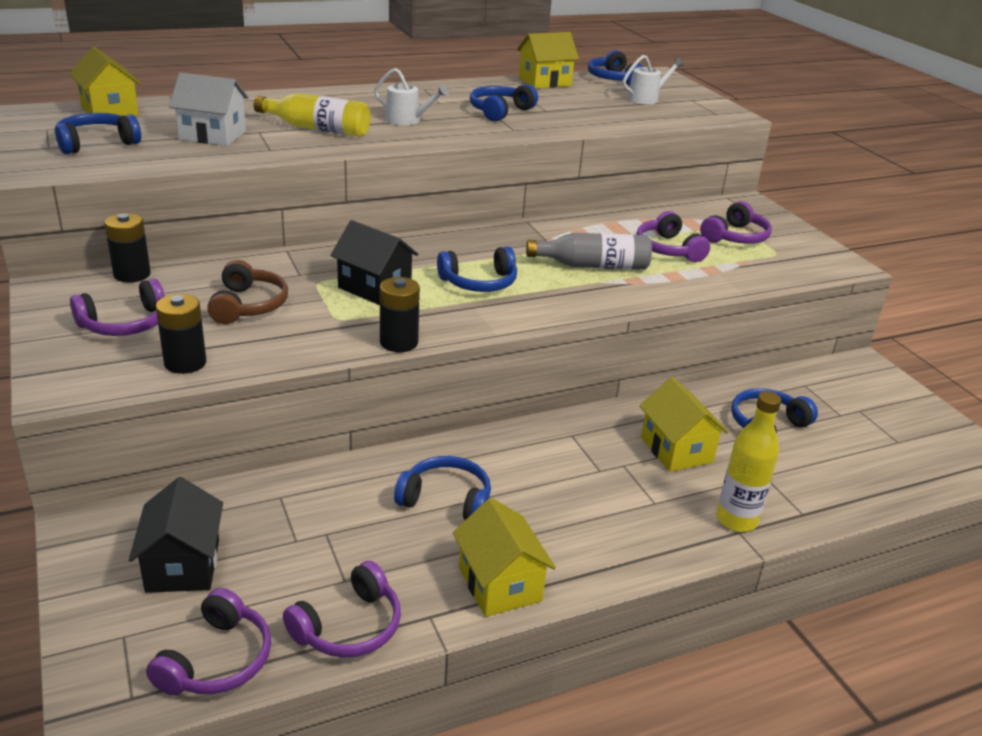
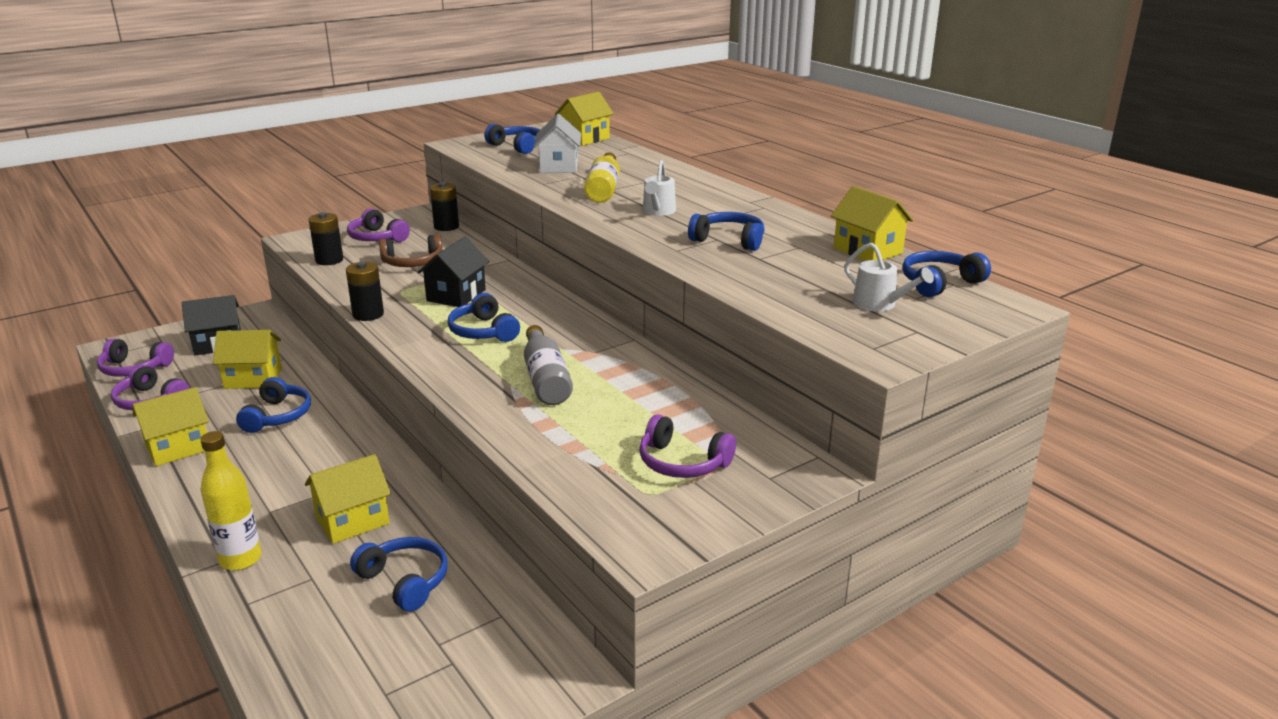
camera: 80 degrees right, 5 degrees down
purple headphones [637,211,710,262] -> none
none -> yellow house [213,330,282,389]

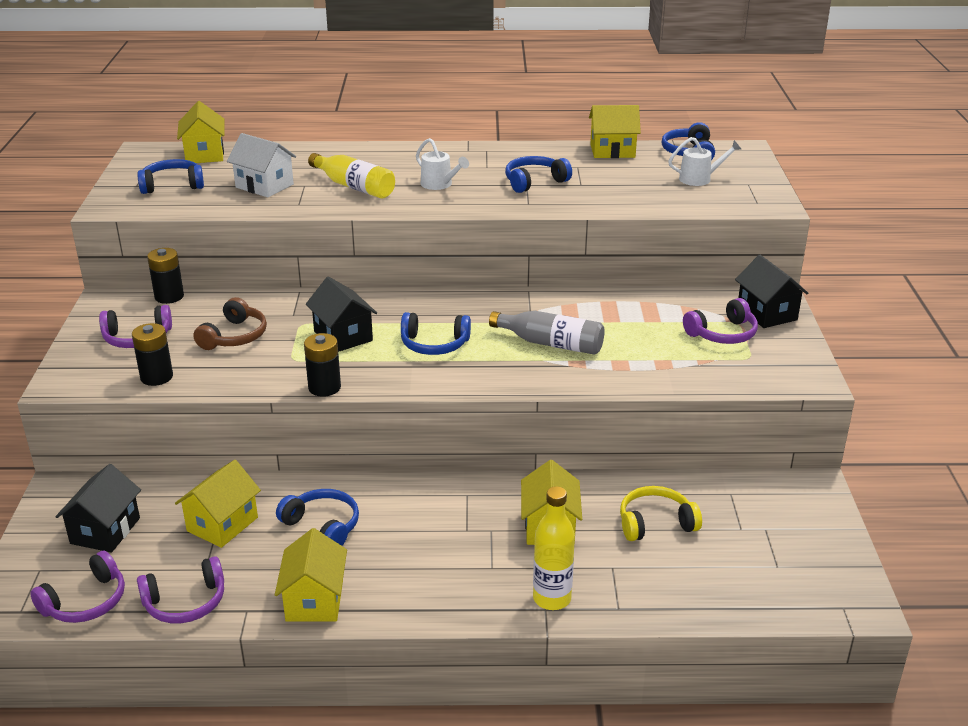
camera: 55 degrees left, 5 degrees up
blue headphones [350,537,448,612] -> yellow headphones [620,486,702,541]
none -> black house [735,255,808,328]

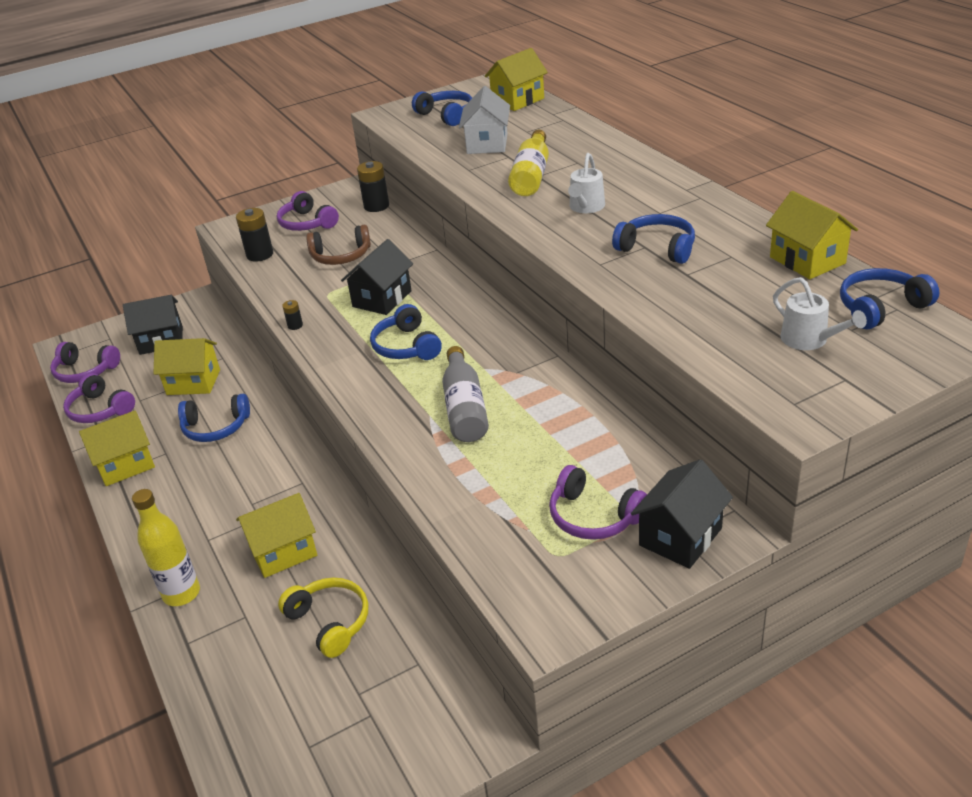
camera: 65 degrees right, 5 degrees up
blue headphones [276,489,359,546] -> blue headphones turned 75 degrees clockwise [178,394,250,442]
black battery [304,333,341,397] -> black battery [282,300,303,330], size x0.50

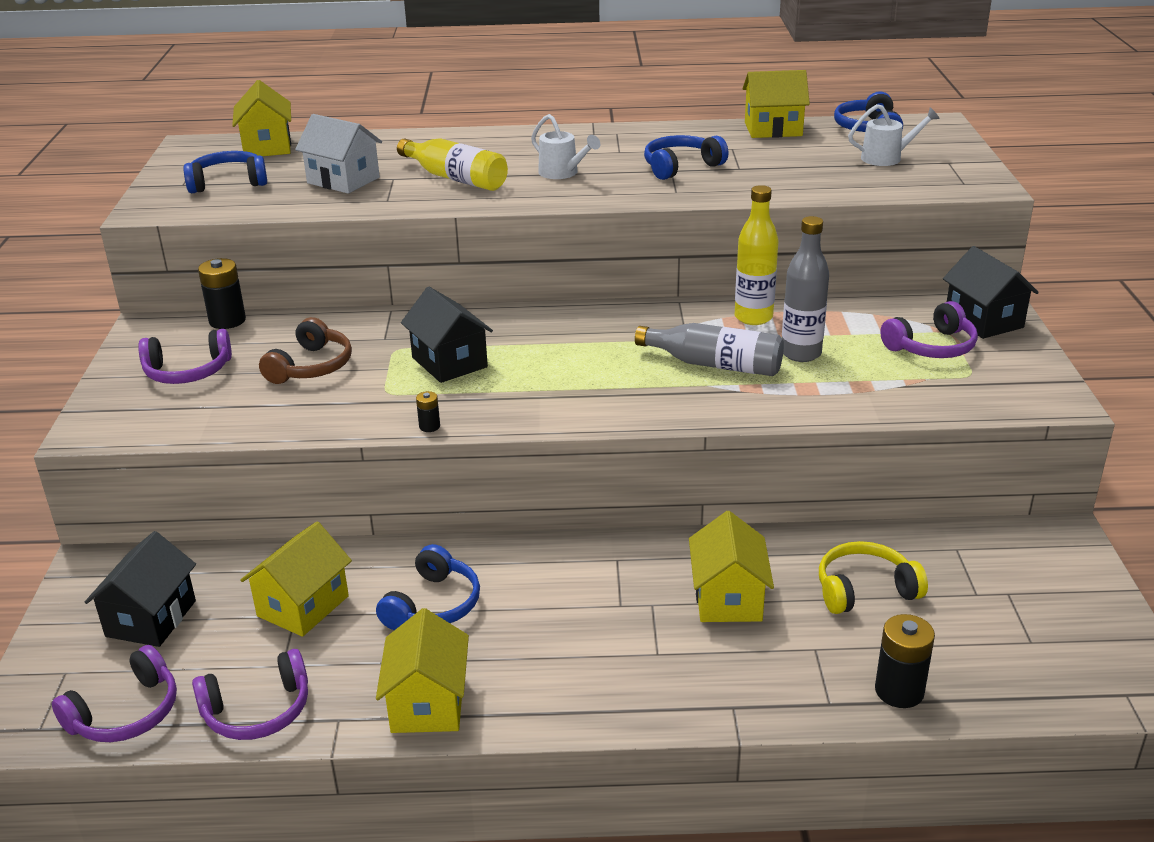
camera: 65 degrees left, 5 degrees down
yellow bottle [132,489,200,606] -> yellow bottle moved to [735,185,779,325]
black battery [236,208,273,262] -> black battery moved to [875,614,935,708]
blue headphones [370,304,442,360] -> none
none -> grey bottle [782,216,829,362]

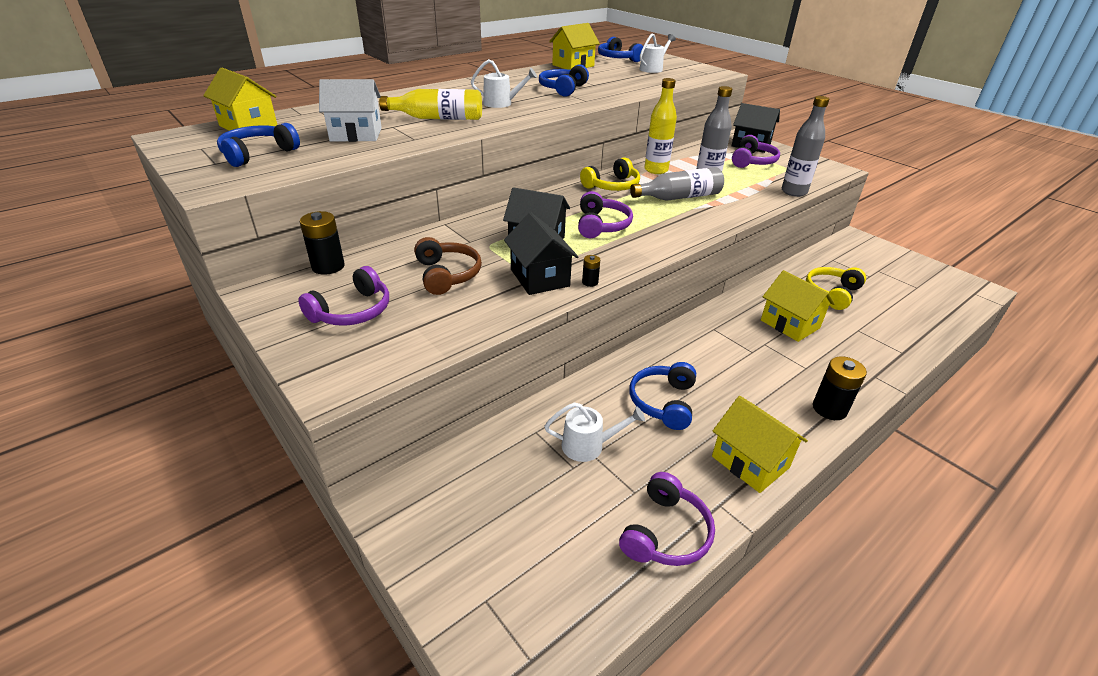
camera: 40 degrees left, 5 degrees up
purple headphones [52,645,177,742] -> purple headphones moved to [578,191,633,238]
black house [85,531,196,647] -> black house moved to [504,213,578,295]
yellow house [240,522,352,637] -> white watering can [545,402,645,462]
blue headphones [376,544,480,630] -> blue headphones turned 150 degrees counterclockwise [629,362,696,430]
black battery [875,614,935,708] -> black battery moved to [813,356,867,420]
none -> yellow headphones [580,157,640,191]
none -> grey bottle [782,96,829,197]

